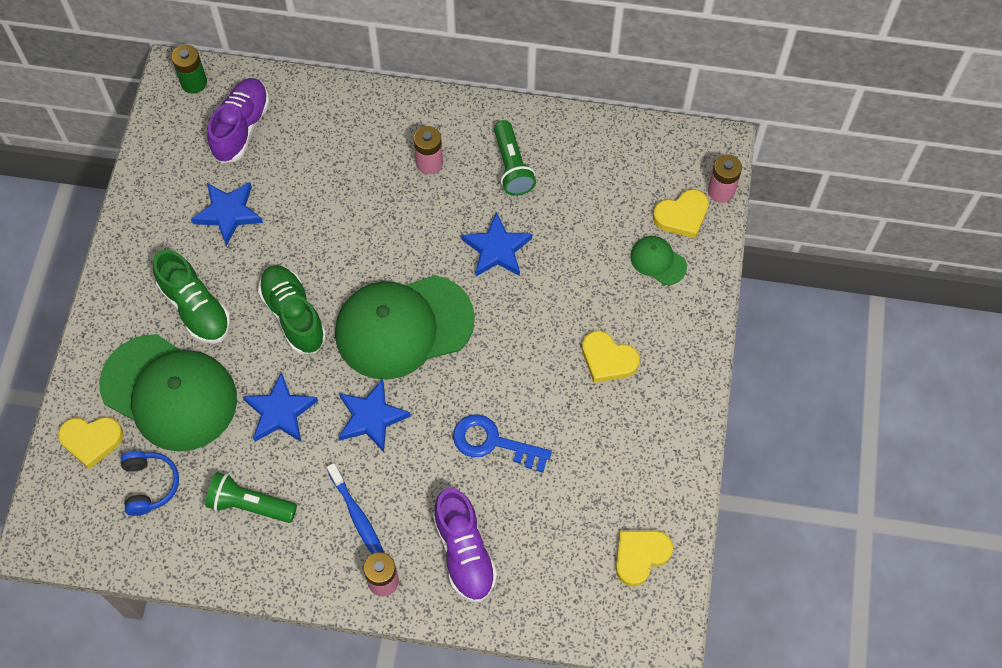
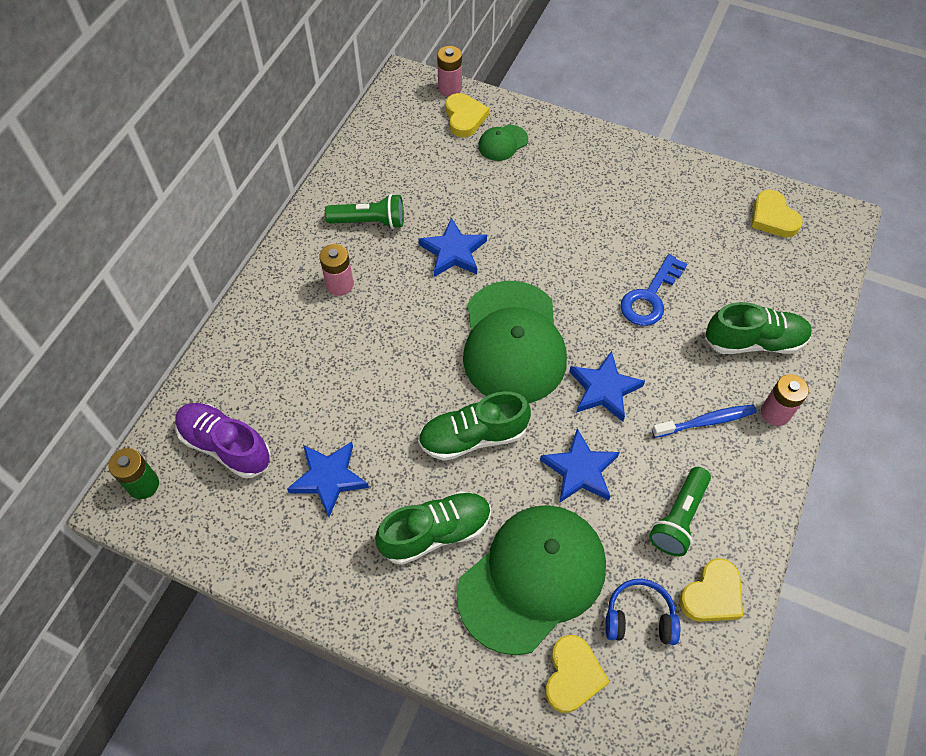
camera: 75 degrees left, 5 degrees down
purple shoe [433,488,497,603] -> green shoe [705,302,812,354]
yellow heart [582,331,640,383] -> yellow heart moved to [679,558,743,622]

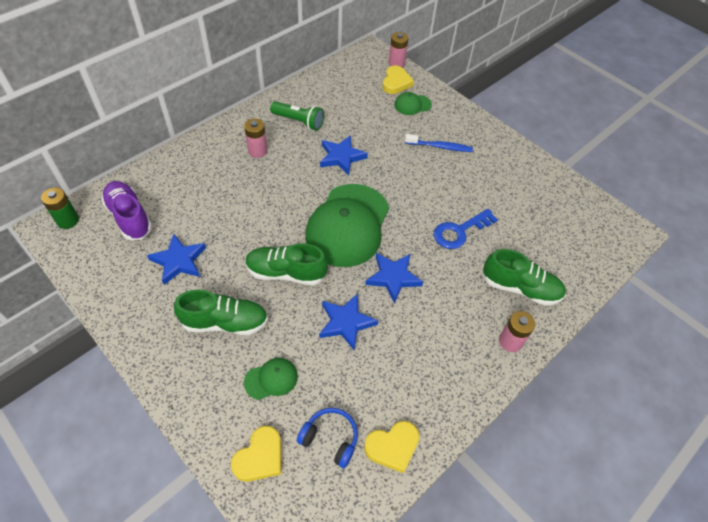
camera: 20 degrees right, 5 degrees down
green cap [457,505,606,655] -> green cap [244,358,298,400], size x0.43
green flashlight [649,467,711,556] -> none
blue toothbrush [652,404,757,438] -> blue toothbrush moved to [405,134,473,152]
yellow heart [751,190,802,237] -> none

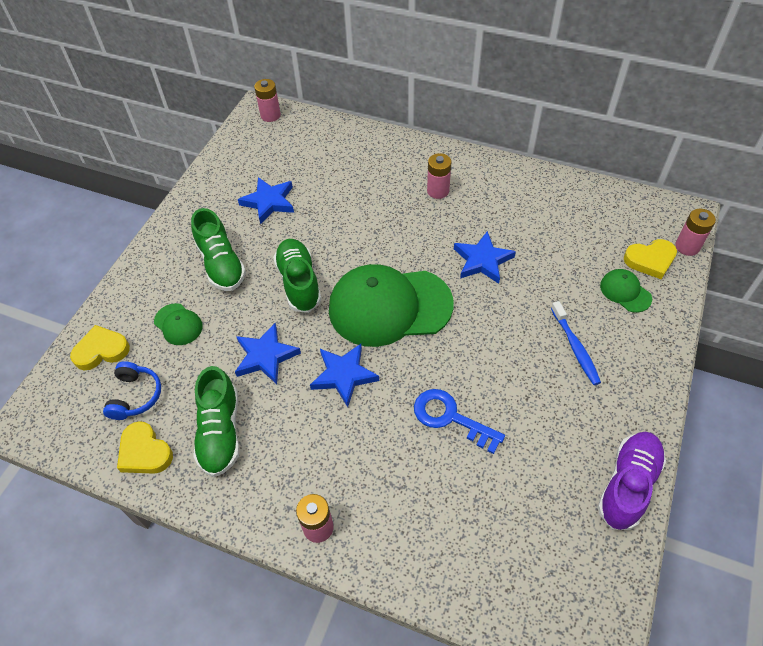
camera: 70 degrees right, 0 degrees up
green battery [41,188,79,229] -> pink battery [254,79,281,122]
purple shoe [101,181,152,241] -> purple shoe moved to [597,432,666,530]
yellow heart [231,426,281,482] -> yellow heart turned 150 degrees clockwise [70,325,130,370]
green flashlight [270,101,324,131] -> none
green shoe [483,249,566,306] -> green shoe moved to [193,366,240,477]

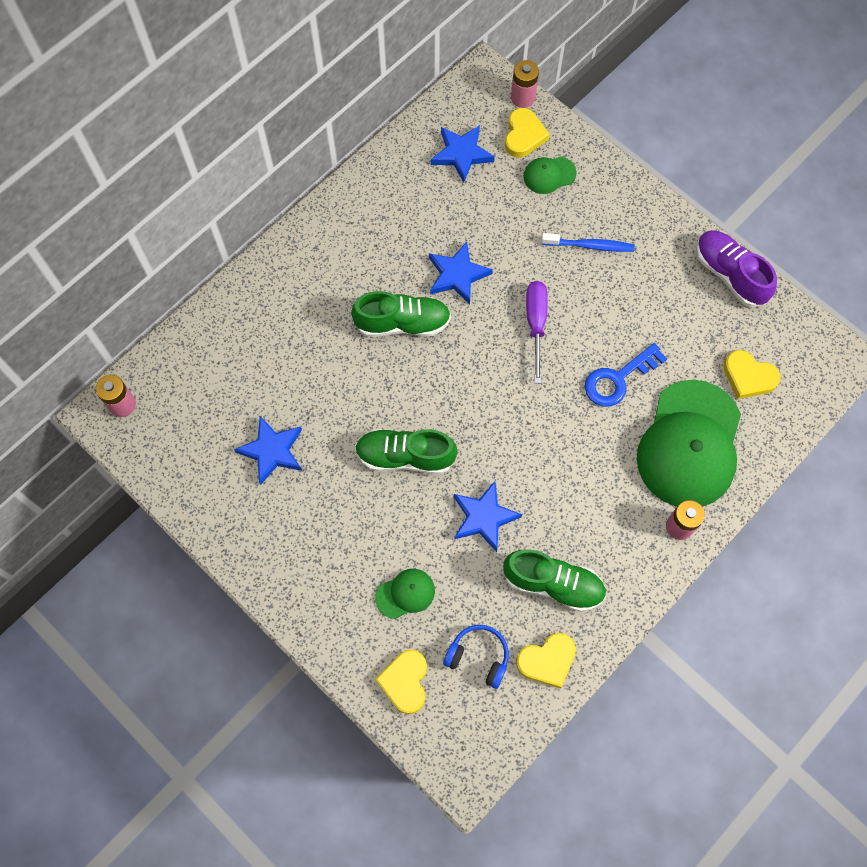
camera: 70 degrees left, 15 degrees up
green shoe [191,208,246,291] -> green shoe moved to [351,291,451,337]
blue star [310,344,379,407] -> blue star moved to [431,125,495,183]
green cap [329,264,454,347] -> green cap moved to [637,380,741,507]
pink battery [427,153,451,199] -> none
none -> purple screwdriver [526,281,548,383]
none -> yellow heart [723,350,781,399]

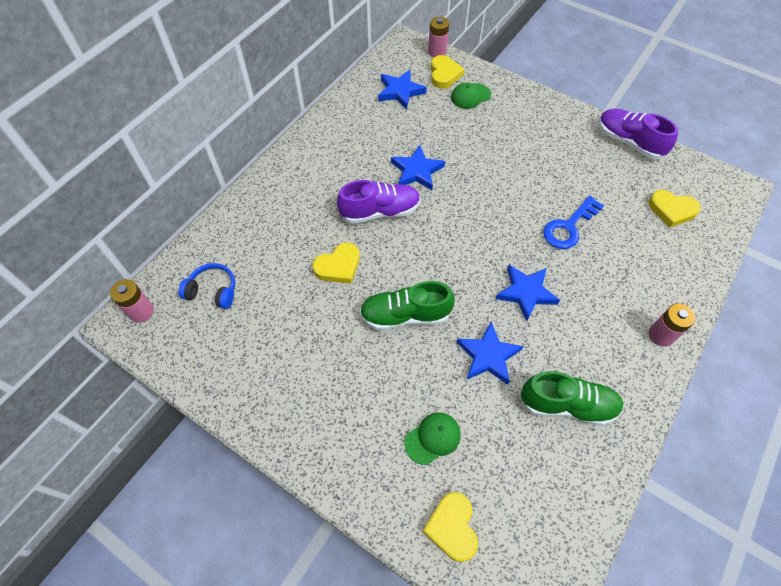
camera: 10 degrees left, 10 degrees down
blue star [234,416,302,485] -> blue star moved to [495,265,560,321]
green shoe [351,291,451,337] -> purple shoe [337,180,420,224]
blue headphones [443,625,509,689] -> blue headphones moved to [179,263,235,309]
yellow heart [516,633,576,688] -> yellow heart moved to [313,243,360,284]
purple screwdriver [526,281,548,383] -> none
blue toothbrush [541,233,635,252] -> none
green cap [637,380,741,507] -> none

